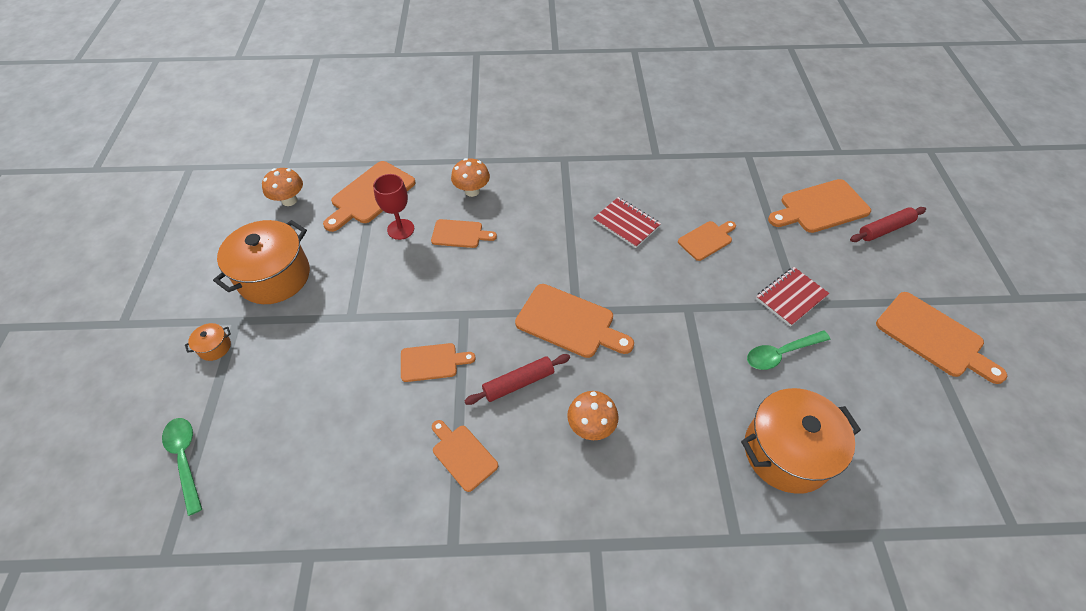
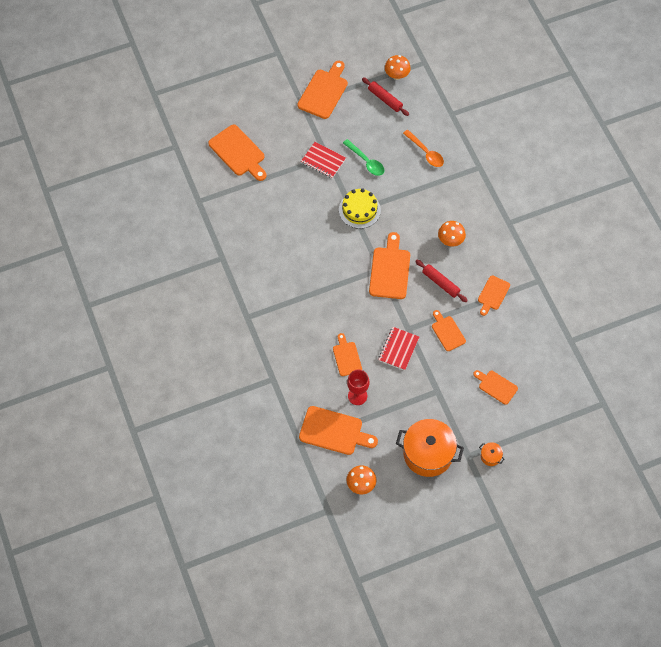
camera: 110 degrees left, 10 degrees up
green spoon [162,418,202,516] -> none
orange mushroom [451,158,490,197] -> orange mushroom moved to [385,55,411,80]
red notebook [593,197,661,248] -> red notebook moved to [378,327,419,370]
orange cutting board [678,221,736,261] -> orange cutting board moved to [473,370,518,405]
orange pot [741,388,861,494] -> orange spoon [403,130,444,167]
red rolling pin [850,207,926,242] -> red rolling pin moved to [362,77,409,116]
none -> yellow cake [339,188,381,229]

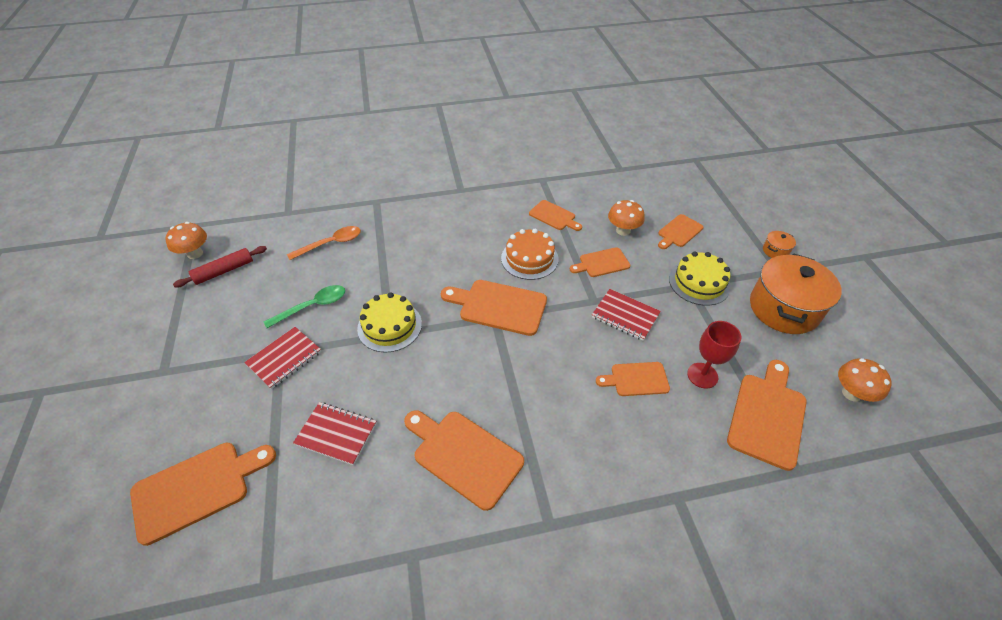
camera: 80 degrees left, 15 degrees down
orange cutting board [297,61,348,119] -> orange cutting board moved to [404,410,524,511]
red rolling pin [415,260,468,302] -> orange cake [501,229,559,280]
orange mushroom [438,221,466,246] -> orange mushroom moved to [608,200,645,236]
none -> red notebook [293,402,377,465]
none -> yellow cake [669,252,731,306]

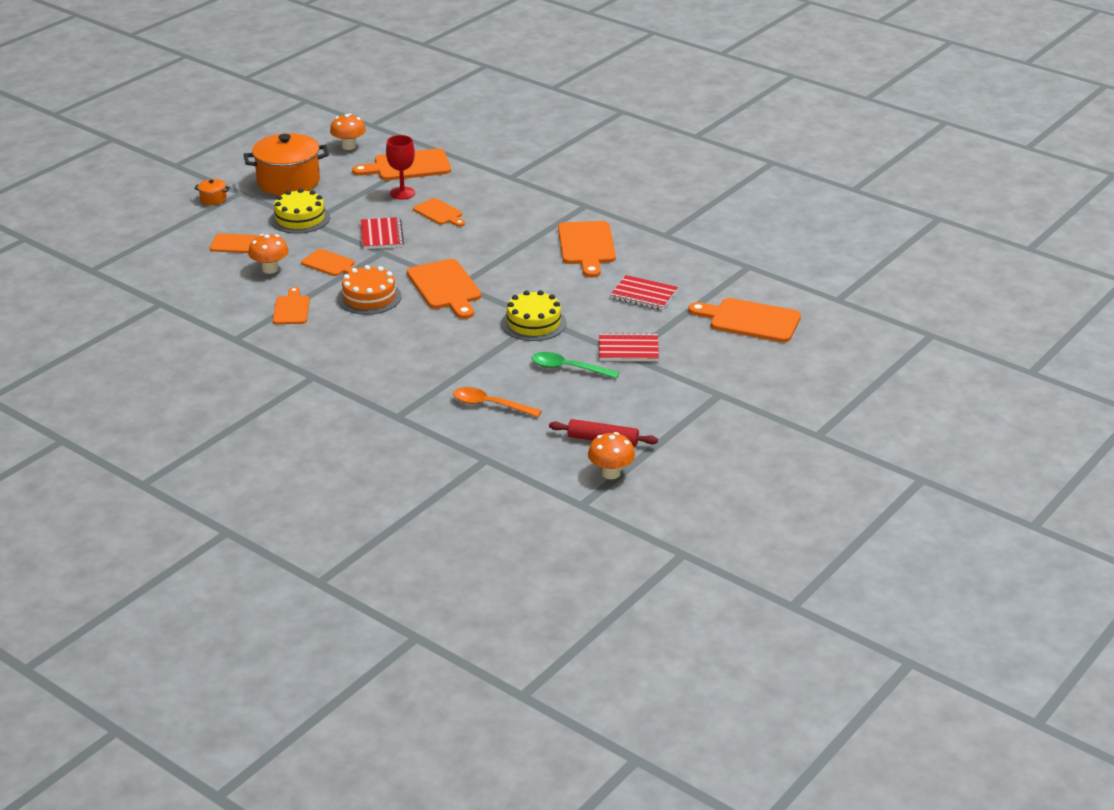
camera: 130 degrees left, 15 degrees down
red notebook [293,402,377,465] -> red notebook turned 45 degrees counterclockwise [610,275,678,310]

